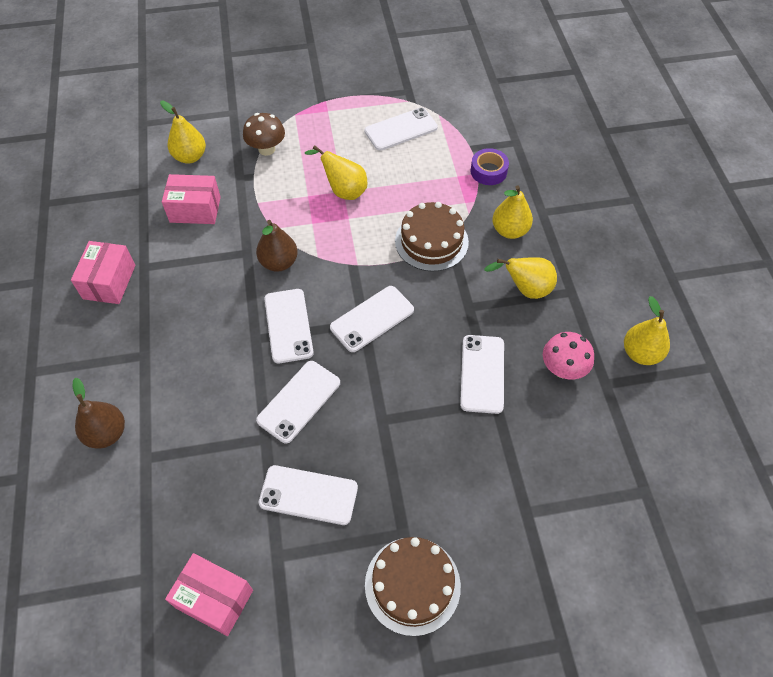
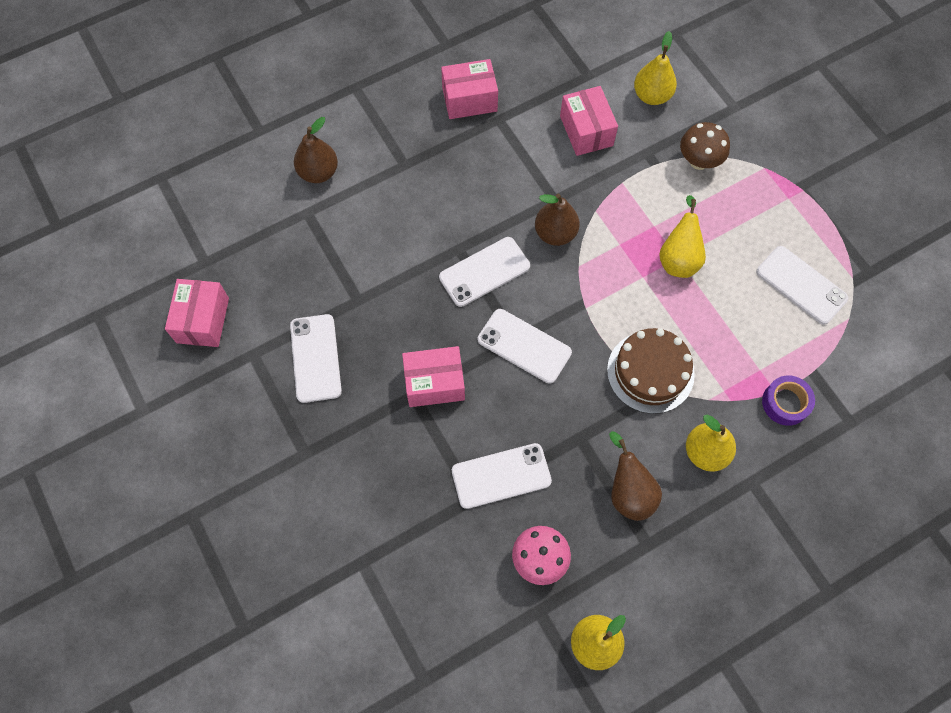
camera: 70 degrees right, 10 degrees up
white phone [256,361,340,444] -> none
brown cake [365,537,461,636] -> none
yellow pear [484,257,557,299] -> brown pear [609,431,662,521]
none -> pink box [402,346,465,407]

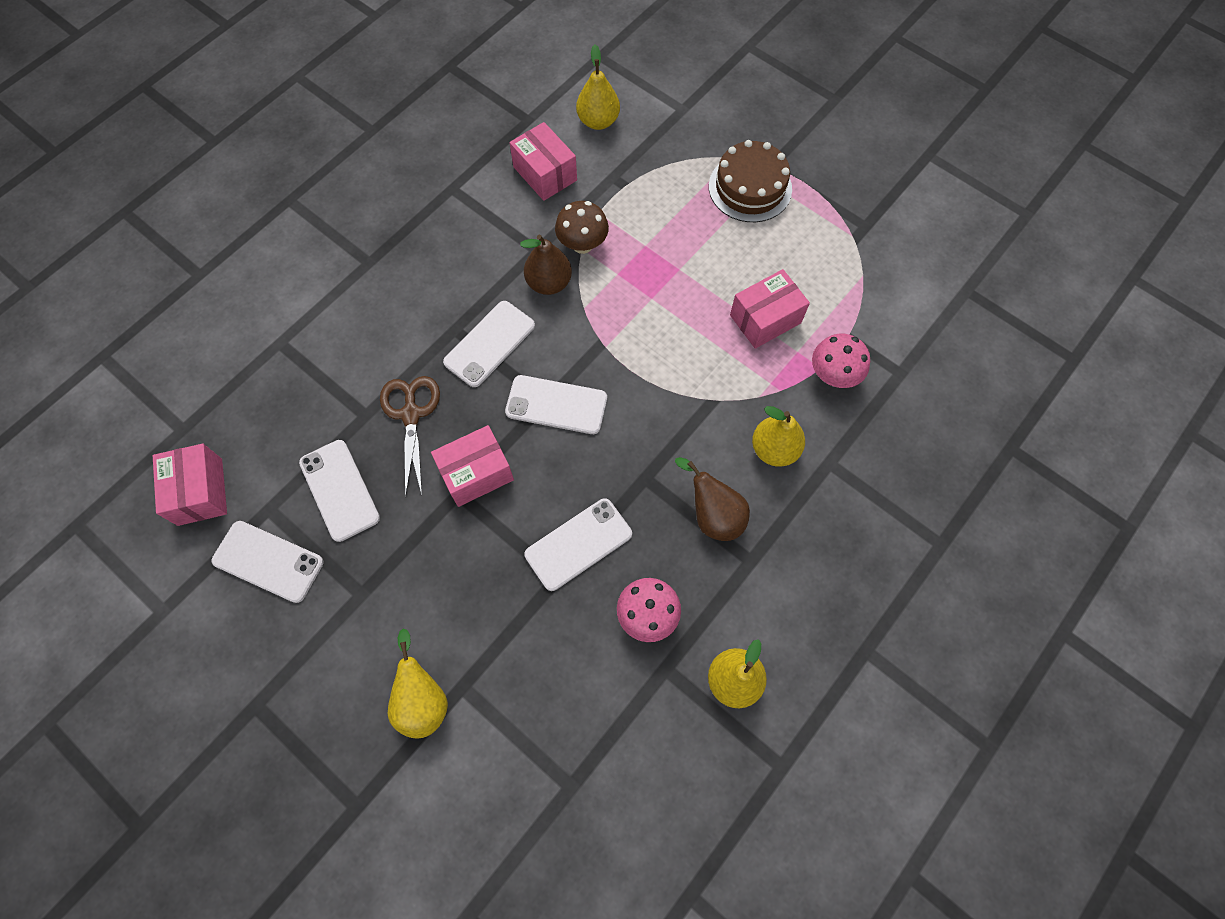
camera: 20 degrees left, 0 degrees up
brown pear [294,117,338,183] -> none
pink box [441,59,498,119] -> pink box moved to [730,269,810,349]
brown cake [607,328,695,414] -> brown cake moved to [709,140,792,222]
yellow pear [659,195,706,278] -> yellow pear moved to [388,629,448,739]
brown mushroom [680,122,730,170] -> brown mushroom moved to [555,201,609,254]
white phone [756,246,848,325] -> white phone moved to [212,521,324,603]
purple tape [762,375,815,426] -> pink mushroom [812,334,870,388]
none -> brown scissors [380,376,440,498]

